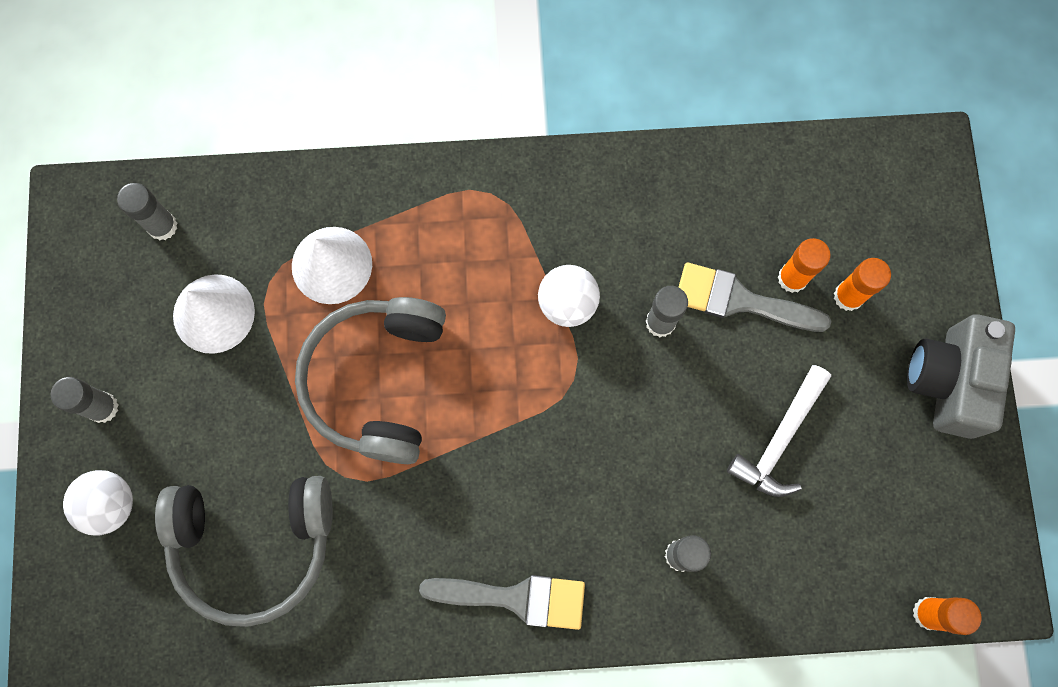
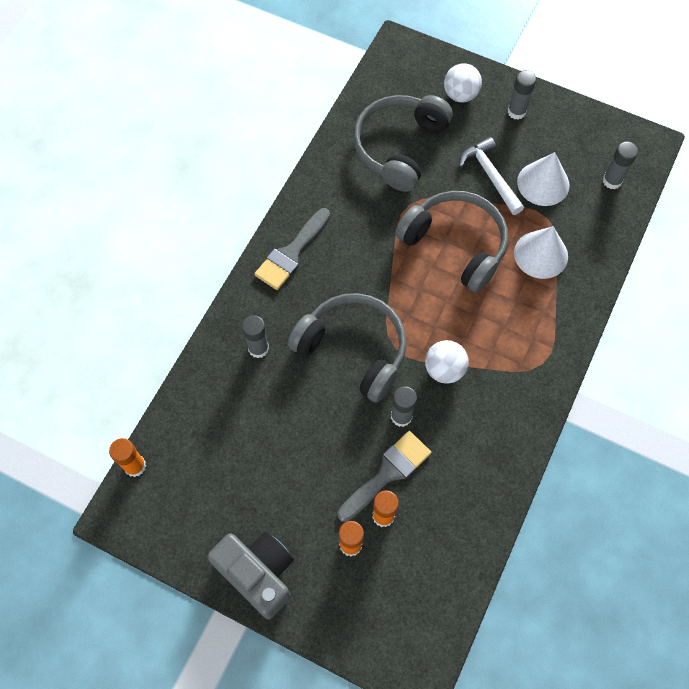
camera: 120 degrees right, 10 degrees down
white hammer [727,365,831,497] -> white hammer moved to [459,137,524,215]
none -> grey headphones [288,293,407,403]

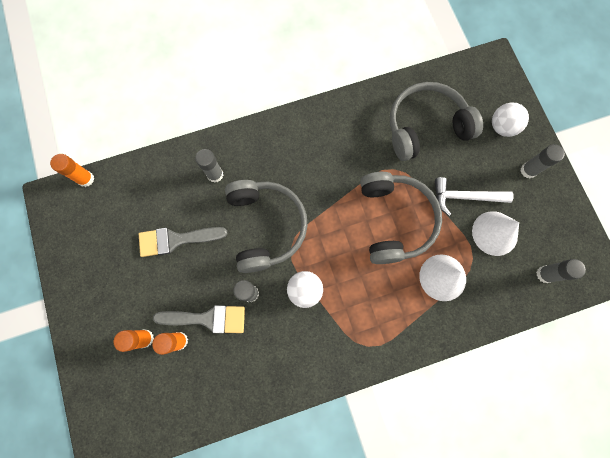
camera: 45 degrees right, 10 degrees up
grey camera [207,531,294,619] -> none
grey brush [254,208,330,290] -> grey brush moved to [139,227,227,257]
white hammer [459,137,524,215] -> white hammer turned 105 degrees counterclockwise [435,177,514,216]

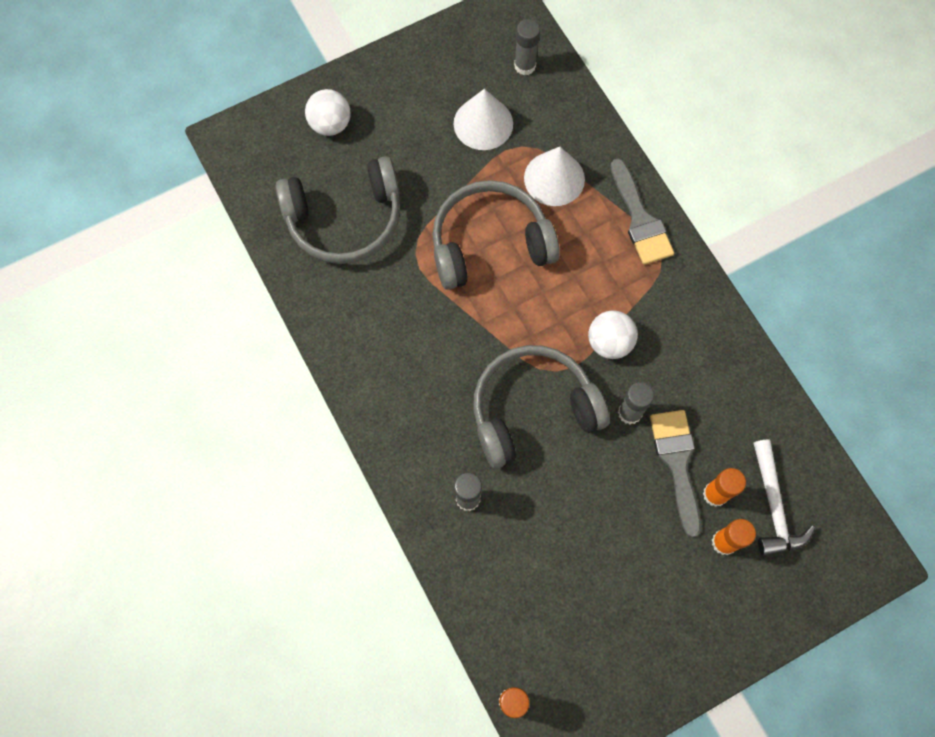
camera: 100 degrees left, 5 degrees down
grey brush [139,227,227,257] -> grey brush moved to [610,159,674,265]
grey headphones [390,82,483,161] -> grey headphones turned 75 degrees counterclockwise [275,156,400,264]
white hammer [435,177,514,216] -> white hammer moved to [753,439,815,556]
grey glue stick [521,144,565,178] -> none

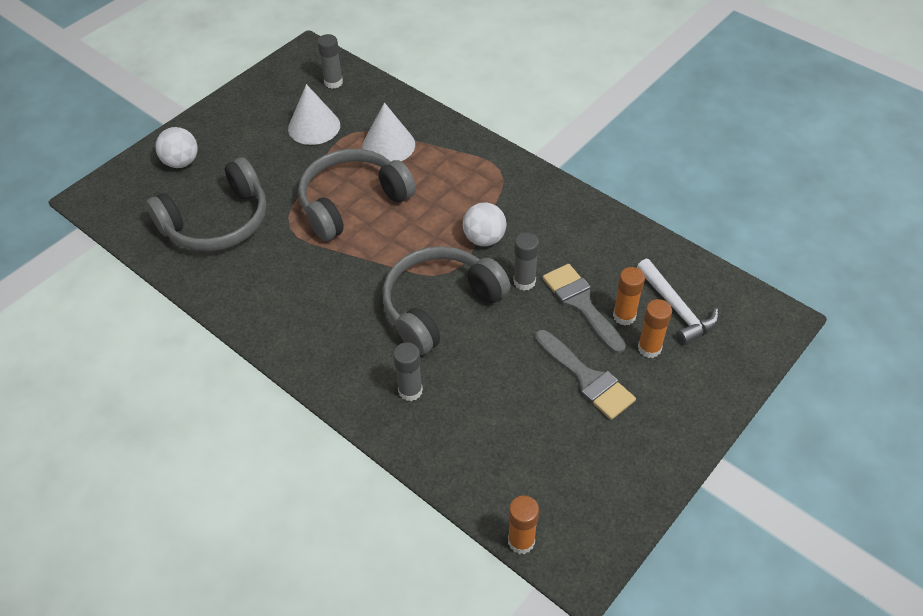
camera: 20 degrees left, 20 degrees down
grey brush [610,159,674,265] -> grey brush moved to [535,330,636,420]

